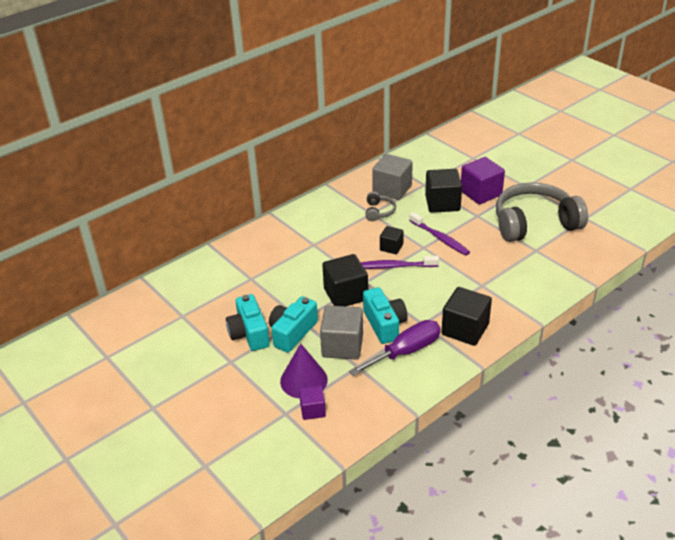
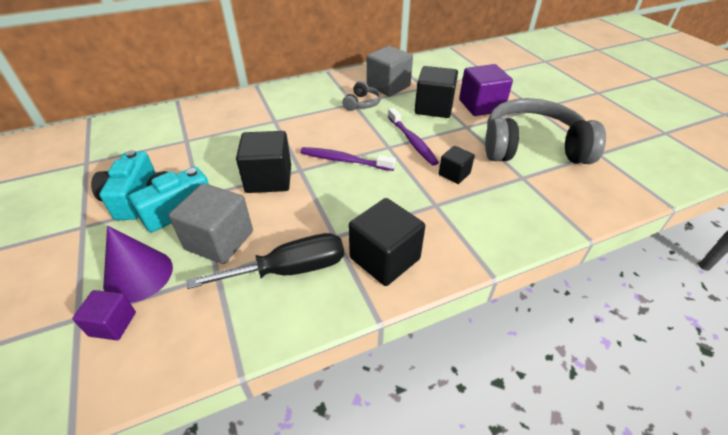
camera: 15 degrees right, 5 degrees up
purple screwdriver [349,320,441,376] -> black screwdriver [187,233,344,289]
turquoise camera [363,287,408,344] -> none
black cube [380,226,404,254] -> black cube moved to [439,146,475,184]

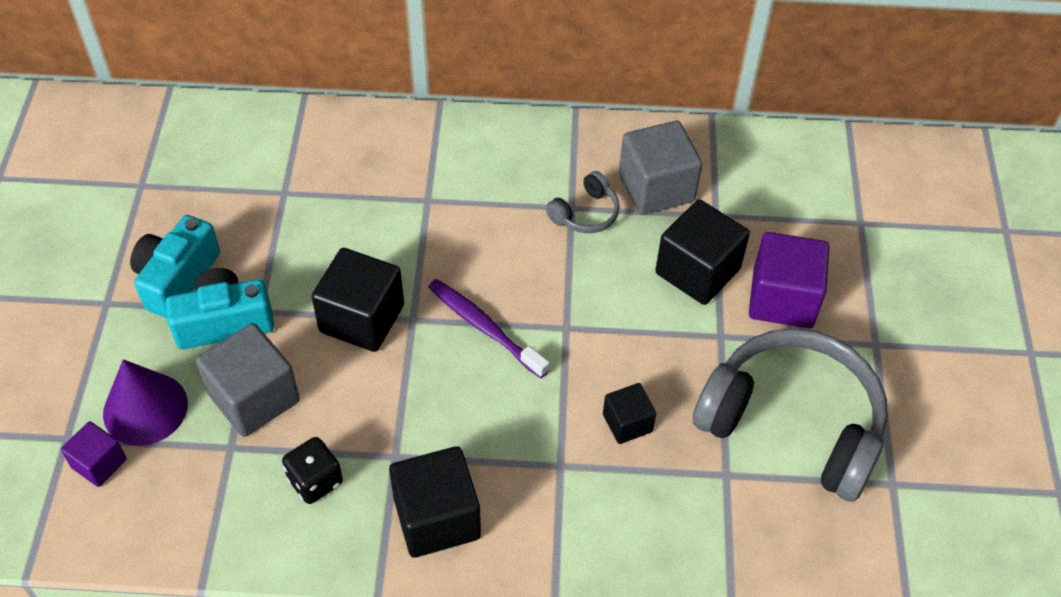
camera: 25 degrees right, 10 degrees up
black screwdriver [187,233,344,289] -> black dice [282,437,343,504]
purple toothbrush [388,108,439,166] -> none

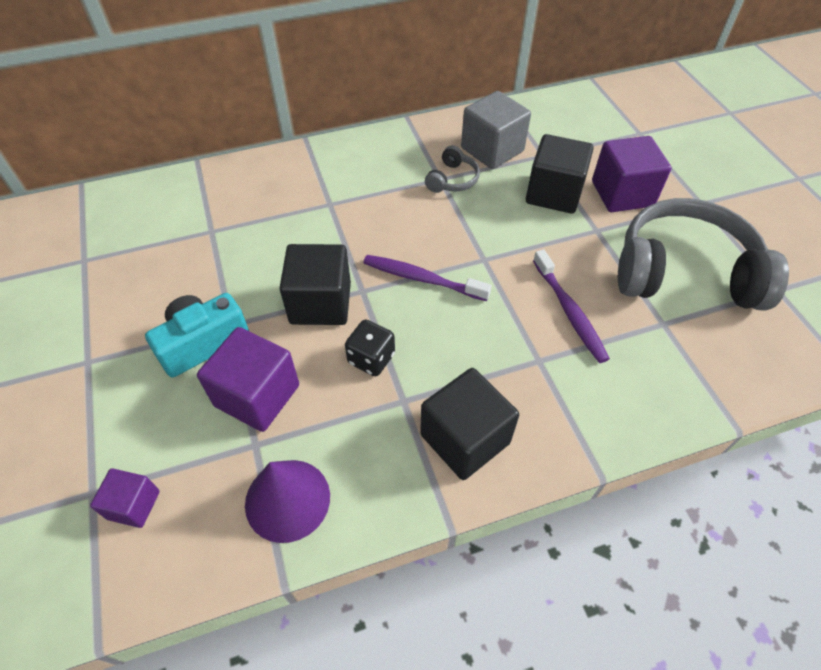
camera: 20 degrees left, 0 degrees up
purple cone [103,359,188,446] -> purple cone moved to [245,460,330,543]
turquoise camera [130,215,220,318] -> none
grey cube [196,323,300,437] -> purple cube [197,327,299,432]
black dice [282,437,343,504] -> black dice moved to [345,319,395,376]
black cube [603,383,656,444] -> purple toothbrush [533,249,610,363]

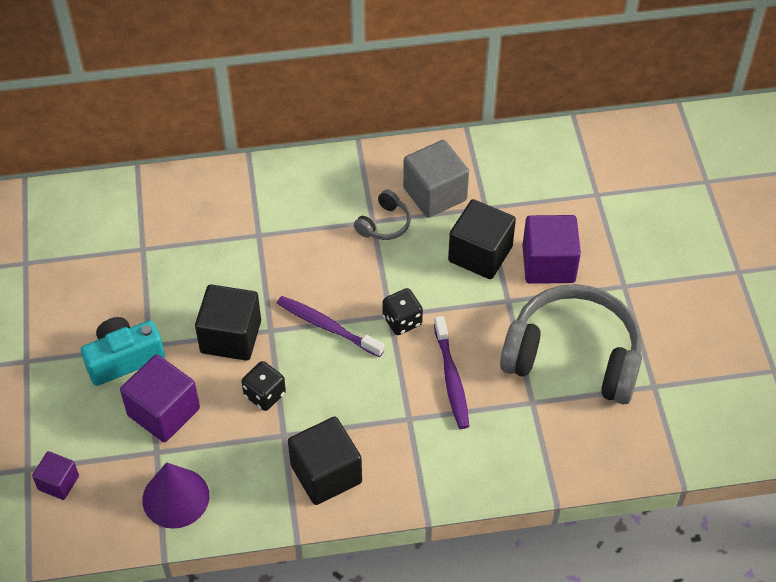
camera: 10 degrees right, 0 degrees up
none -> black dice [382,288,423,335]

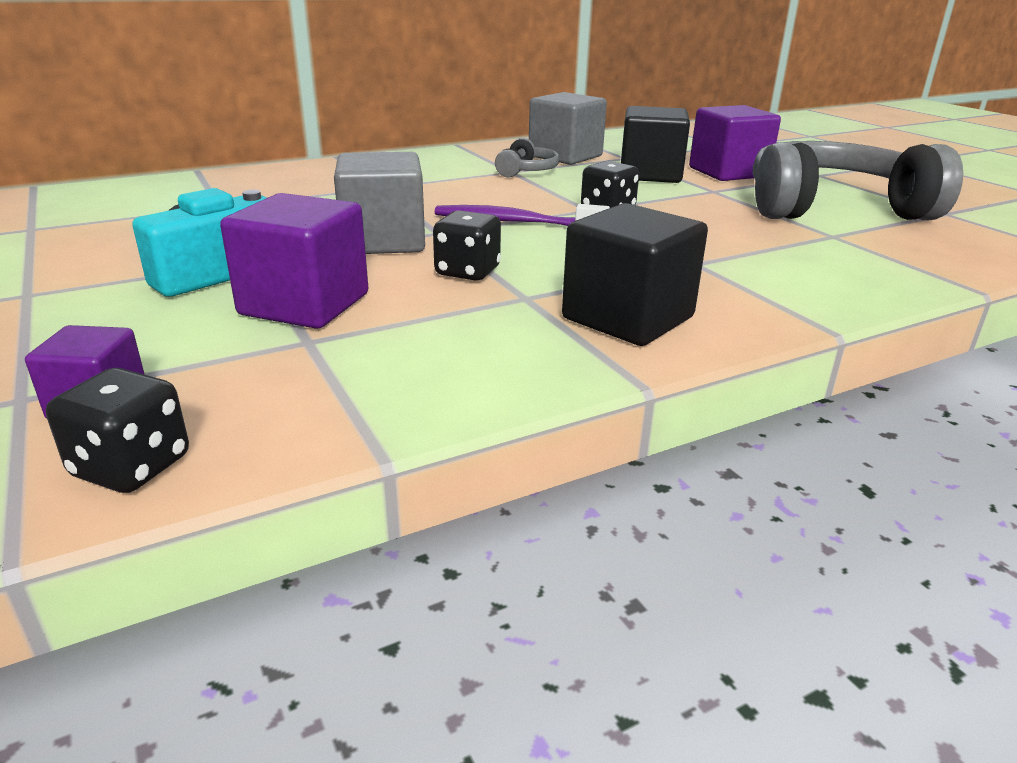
camera: 20 degrees left, 25 degrees down
purple cone [142,462,209,529] -> none
black cube [195,284,261,361] -> grey cube [334,152,425,254]
purple toothbrush [434,316,469,429] -> none
none -> black dice [46,368,189,493]

